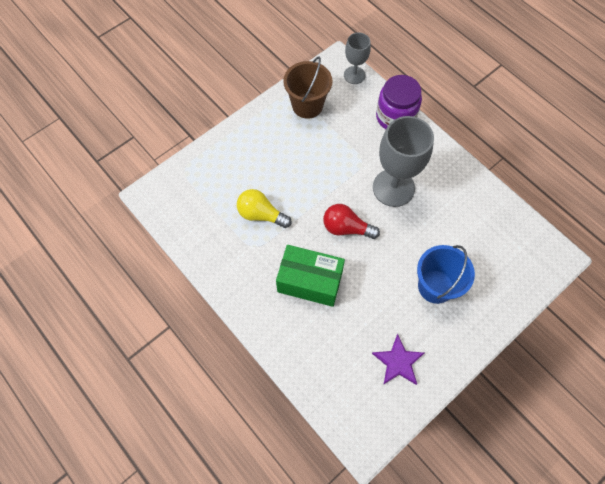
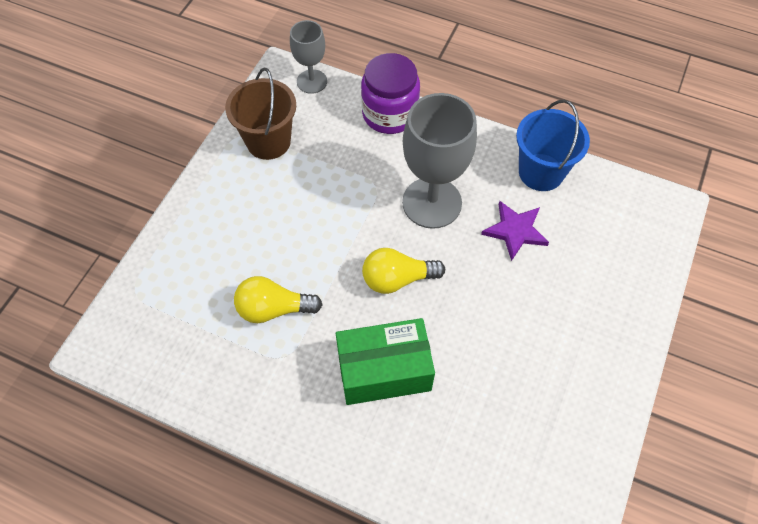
camera: 25 degrees left, 5 degrees down
red light bulb [323,204,380,239] -> yellow light bulb [362,248,445,294]
purple star [372,334,424,385] -> purple star moved to [481,201,549,261]
blue bucket [417,245,475,304] -> blue bucket moved to [516,100,590,191]

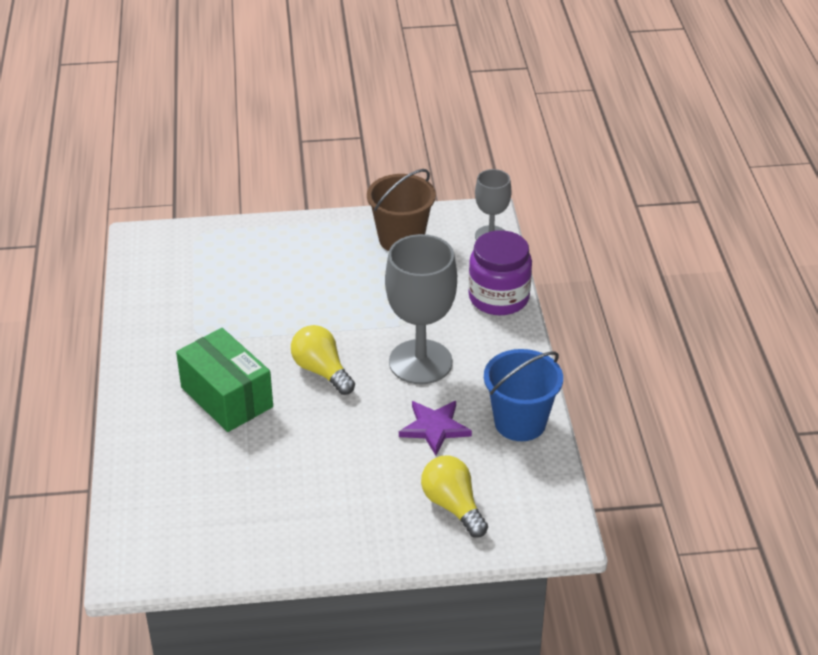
camera: 60 degrees right, 20 degrees down
yellow light bulb [234,276,323,323] -> yellow light bulb moved to [421,456,488,538]

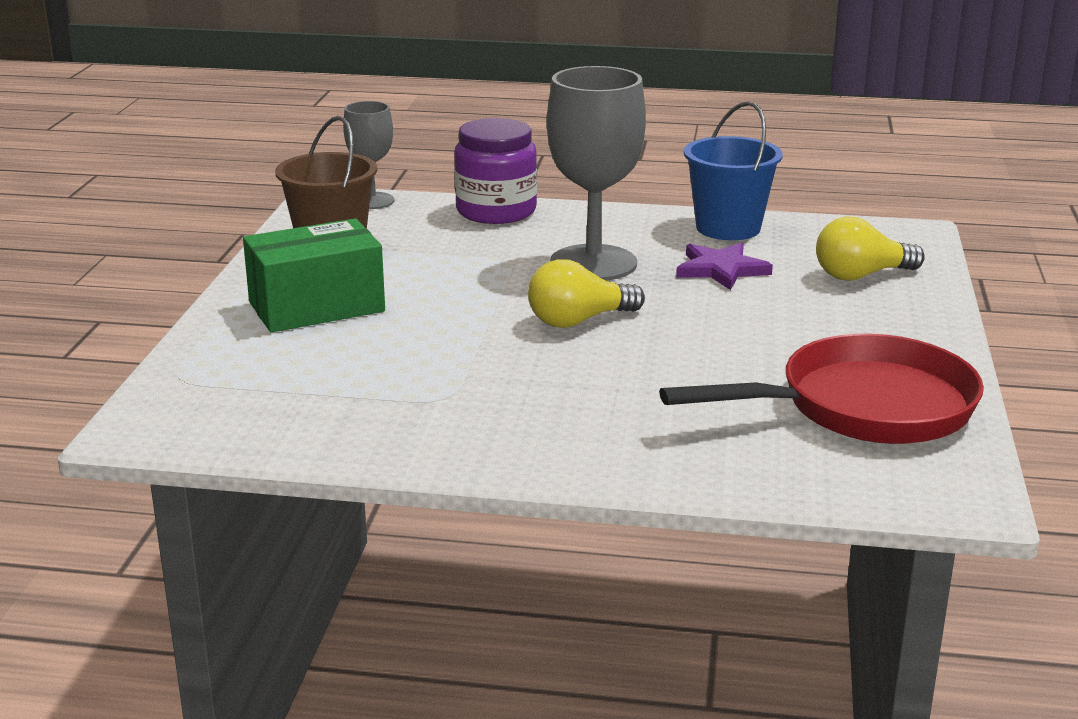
camera: 75 degrees left, 15 degrees down
green box [176,328,273,432] -> green box moved to [243,219,385,333]
none -> red pan [659,334,984,444]

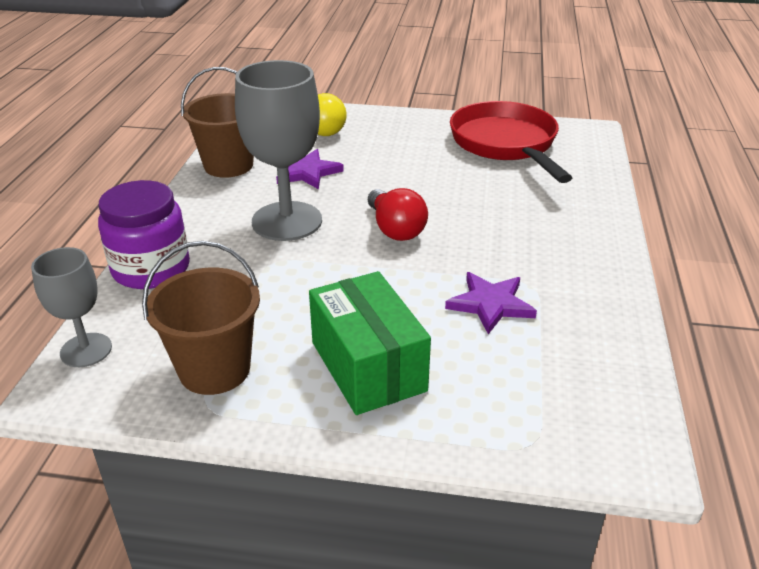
camera: 90 degrees left, 10 degrees up
yellow light bulb [528,259,645,328] -> red light bulb [368,188,428,241]
blue bucket [684,101,783,240] -> brown bucket [181,67,254,178]
none -> purple star [445,272,537,334]

